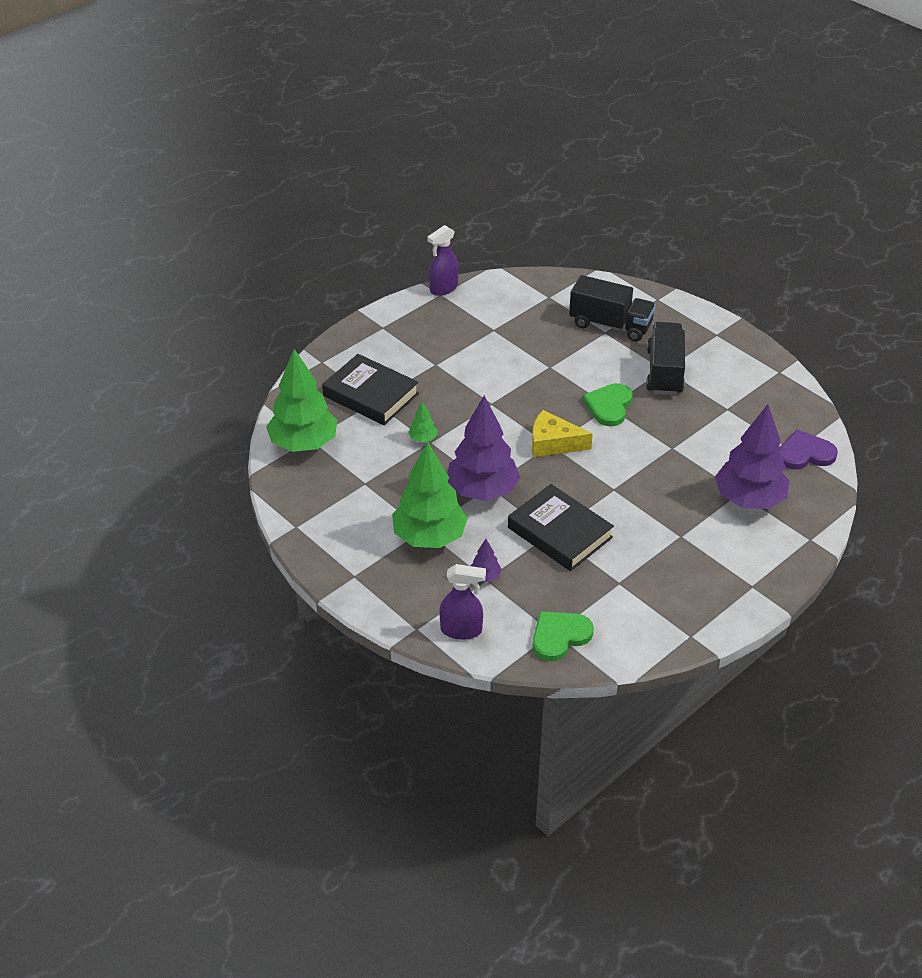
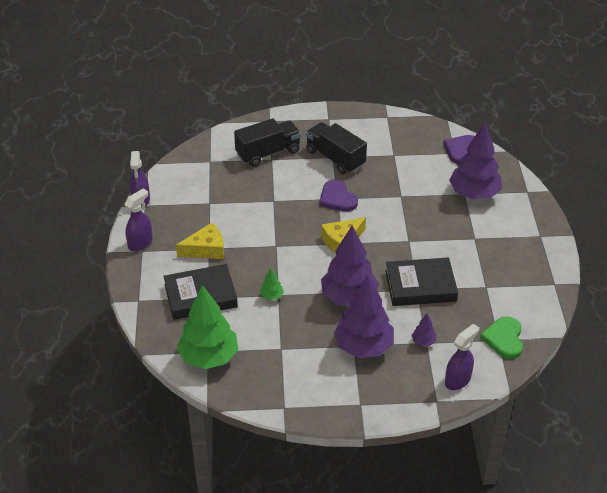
camera: 50 degrees left, 0 degrees up
green tree [392,442,468,548] -> purple tree [334,275,394,358]
green heart [583,383,633,426] -> purple heart [319,180,358,212]
none -> purple spray bottle [124,188,153,251]
none -> yellow cheese [176,223,224,259]

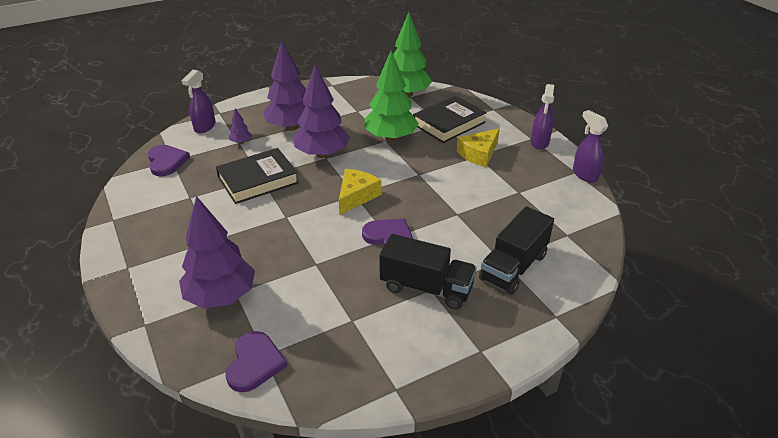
camera: 155 degrees right, 5 degrees down
green tree [260,268,284,300] -> green tree [364,51,419,142], size x2.40
green heart [480,316,523,359] -> purple heart [148,145,190,176]

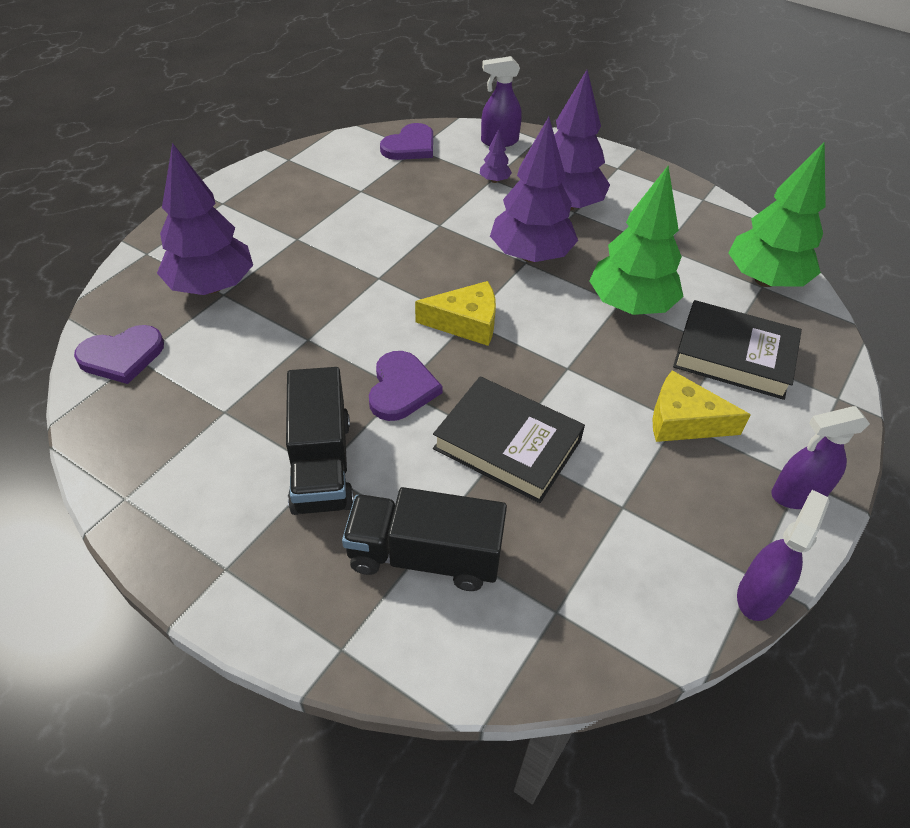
camera: 60 degrees right, 10 degrees up
black book [216,148,299,204] -> black book moved to [433,376,585,503]

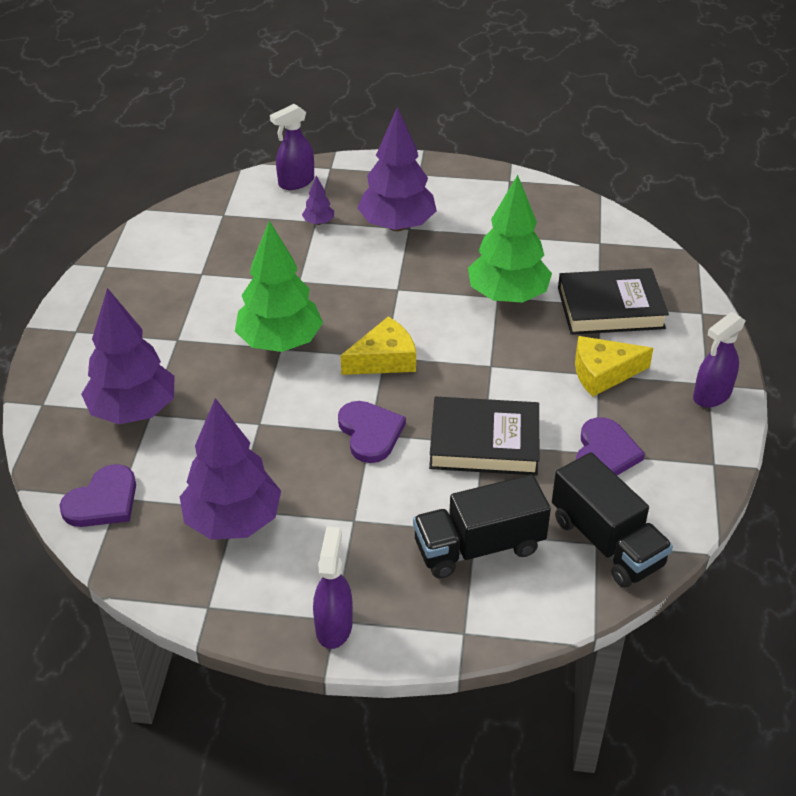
camera: 25 degrees left, 5 degrees down
black truck [286,367,354,515] -> black truck moved to [552,452,673,588]
purple heart [380,123,433,160] -> purple heart moved to [576,417,645,475]
purple tree [490,117,578,263] -> purple tree moved to [180,398,281,540]
green tree [728,141,826,287] -> green tree moved to [235,220,323,352]
purple spray bottle [737,490,829,621] -> purple spray bottle moved to [313,526,353,649]

